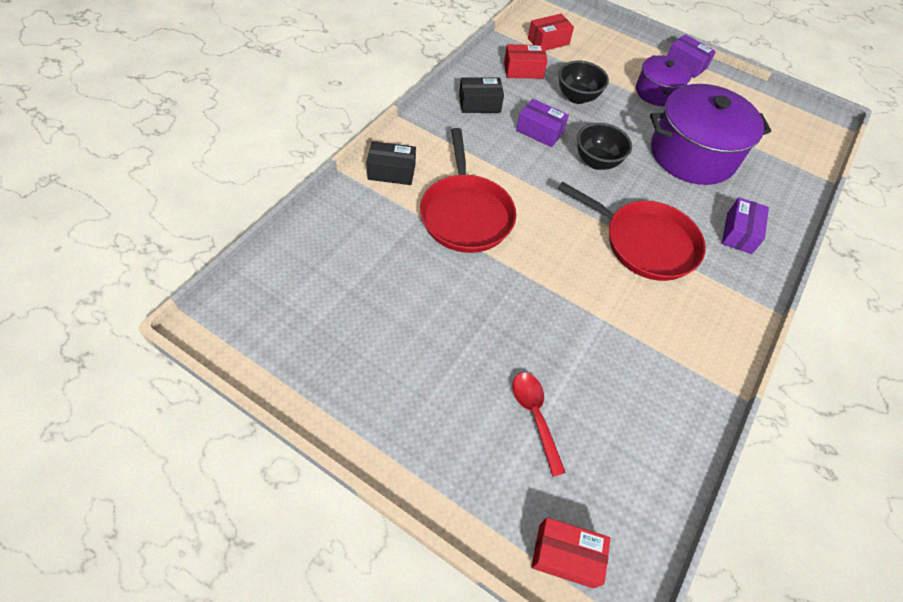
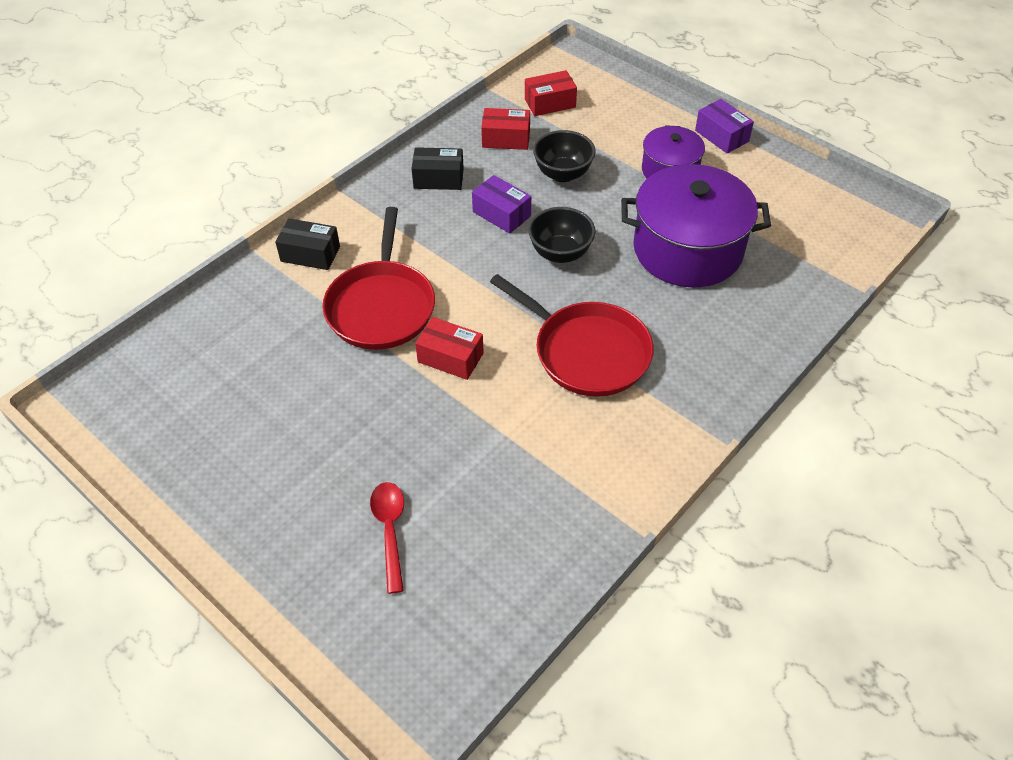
camera: 15 degrees right, 5 degrees down
red box [531,517,611,589] -> red box moved to [415,317,484,380]
purple box [722,197,769,254] -> none

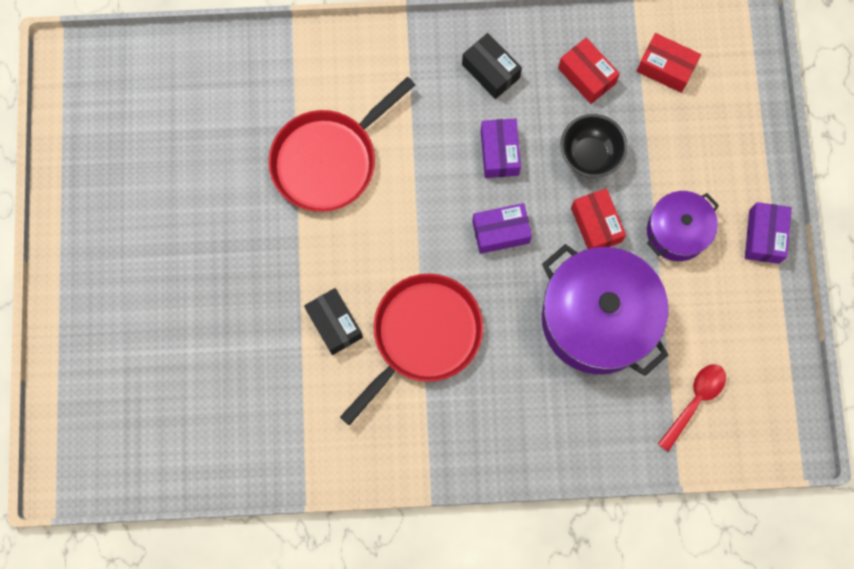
camera: 45 degrees right, 25 degrees up
black box [275,218,340,270] -> black box moved to [304,288,363,355]
red spoon [370,482,404,594] -> red spoon moved to [658,364,726,452]
red box [415,317,484,380] -> red box moved to [571,188,626,249]
red pan [490,274,654,397] -> red pan turned 135 degrees counterclockwise [340,274,483,426]
black bowl [528,207,596,263] -> purple box [472,203,532,254]

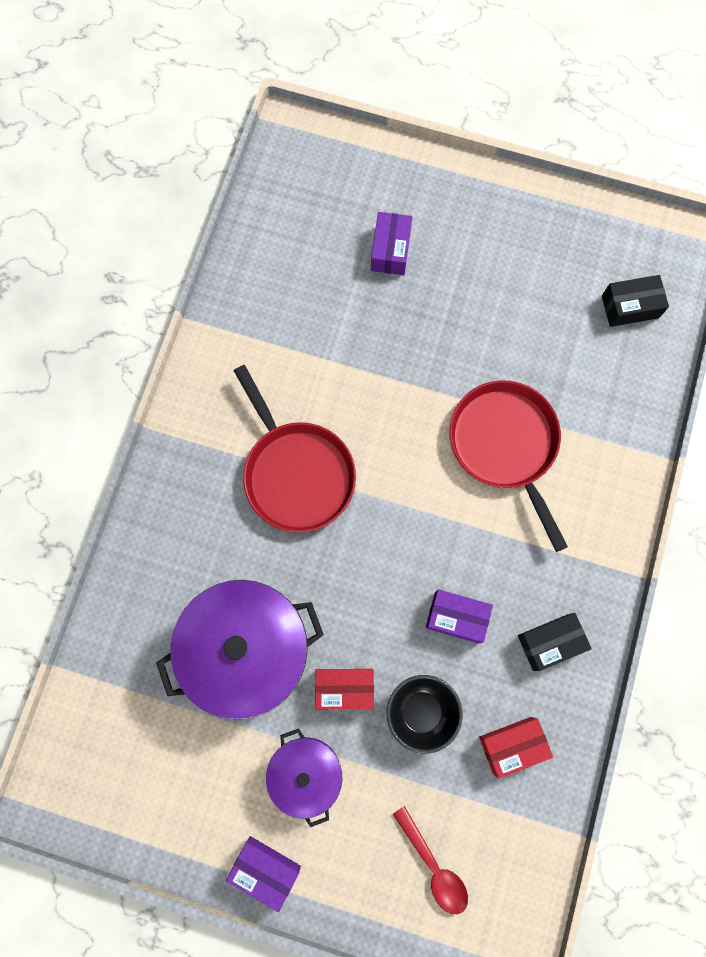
camera: 110 degrees right, 0 degrees up
black box [304,288,363,355] -> black box moved to [602,275,669,327]
purple box [472,203,532,254] -> purple box moved to [371,212,412,275]
red box [637,33,701,93] -> none
red spoon [658,364,726,452] -> red spoon moved to [393,806,468,914]

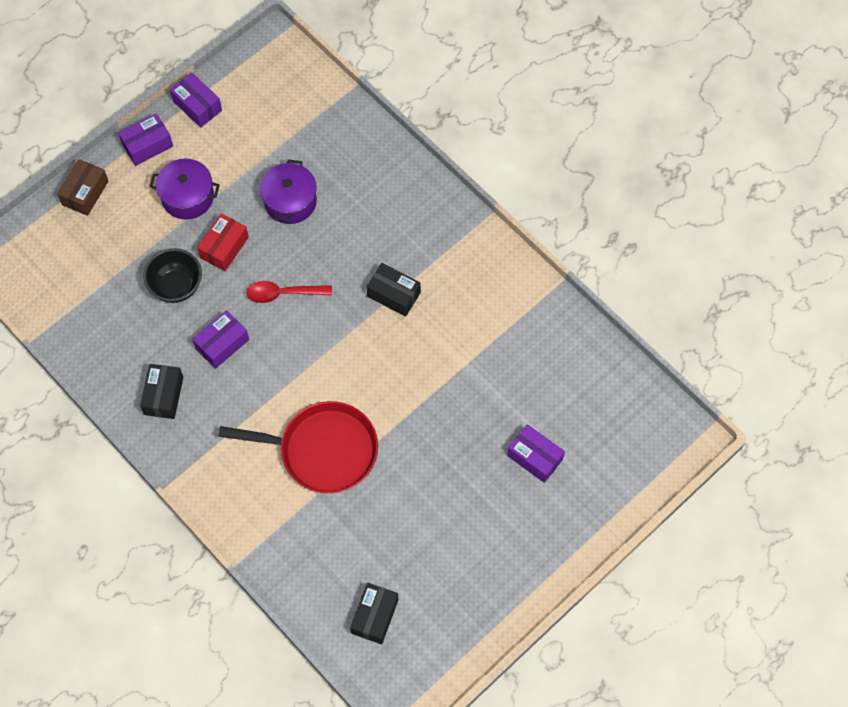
camera: 120 degrees right, 10 degrees down
purple pot [156,580,324,720] -> purple pot [260,159,317,224], size x0.56
red pan [234,365,356,533] -> black box [366,263,421,317]
red spoon [393,806,468,914] -> red spoon moved to [246,281,332,303]
red box [479,717,553,778] -> none
none -> brown box [57,159,108,216]
none -> purple box [170,72,222,128]

